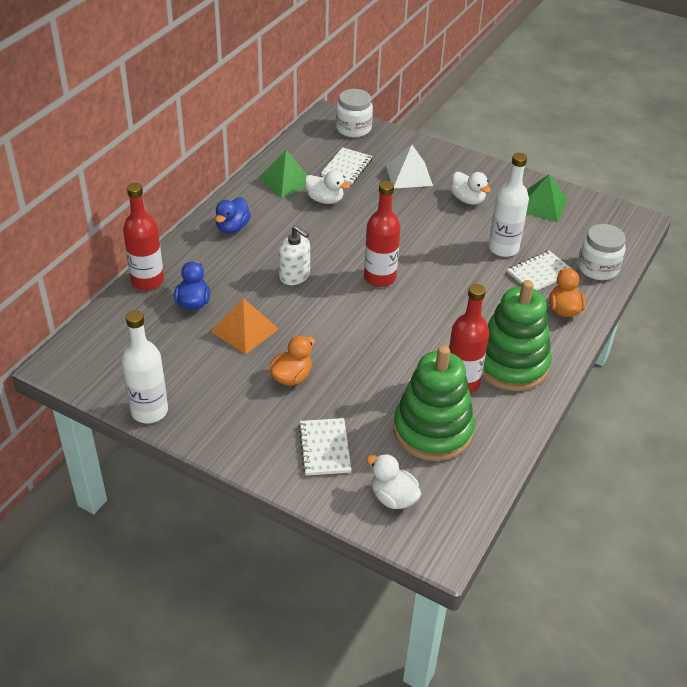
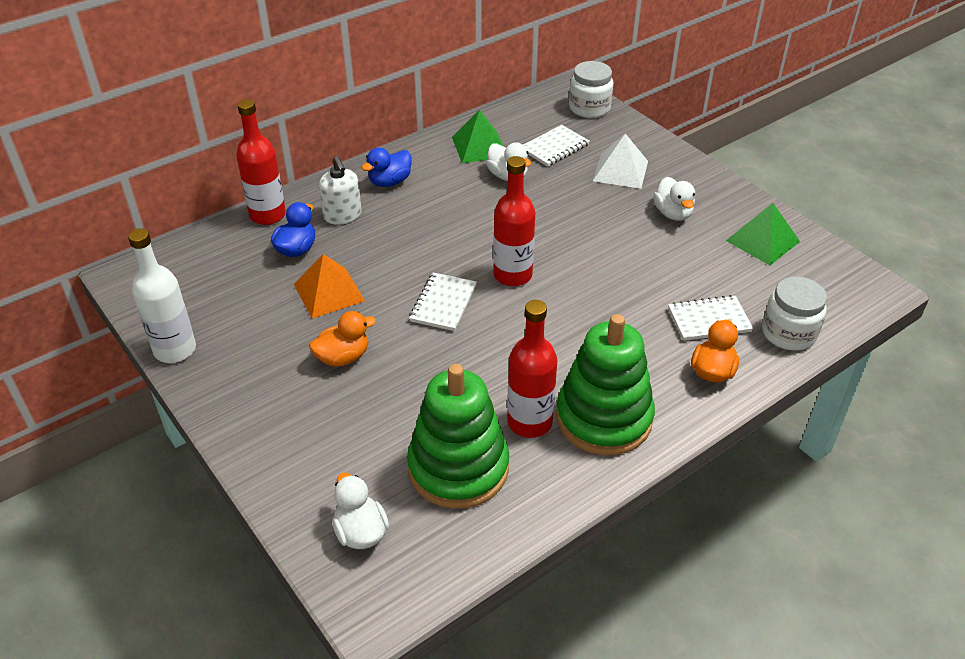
camera: 25 degrees right, 0 degrees up
white soap dispenser [279,226,310,285] -> white soap dispenser moved to [319,156,362,225]
white notebook [299,418,351,476] -> white notebook moved to [409,273,477,331]
white bottle [488,153,529,257] -> none

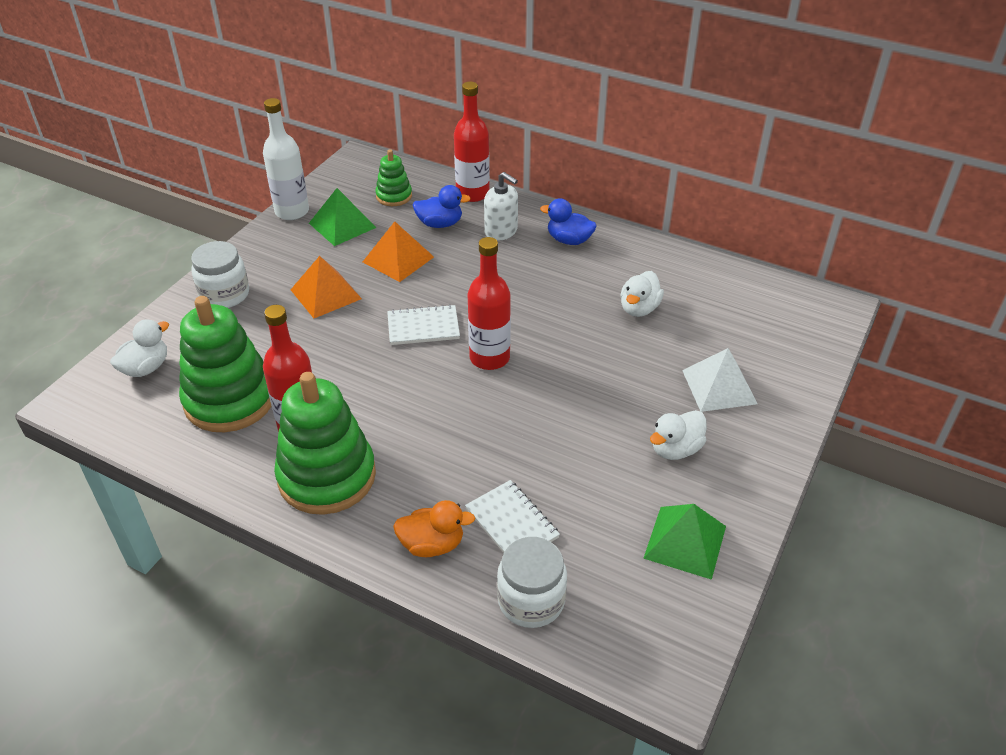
camera: 65 degrees right, 0 degrees up
orange duck [309,311,376,367] -> orange pyramid [291,256,362,318]
white soap dispenser [319,156,362,225] -> white soap dispenser turned 90 degrees counterclockwise [484,172,518,241]
green pyramid [452,110,504,163] -> green pyramid moved to [309,188,376,246]
white notebook [523,125,590,167] -> none
white jar [569,61,614,118] -> white jar moved to [191,241,249,308]
none -> green stacking toy [375,149,412,206]

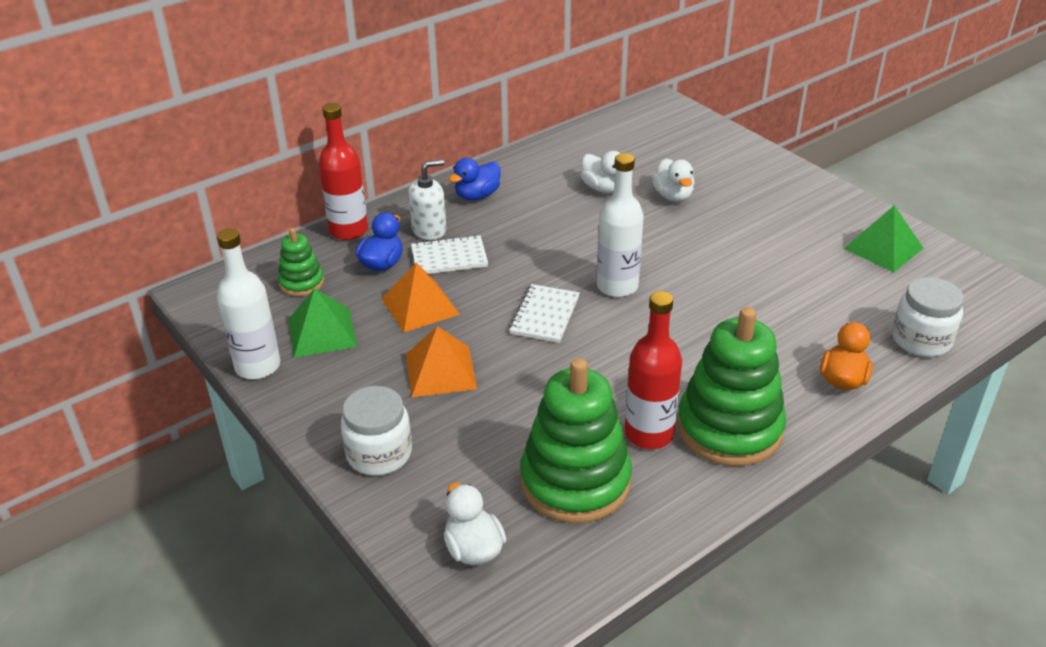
camera: 65 degrees left, 5 degrees down
white notebook [465,480,560,553] -> white notebook moved to [411,235,488,274]
red bottle [468,237,511,370] -> white bottle [597,153,644,297]
white duck [650,410,707,460] -> white duck moved to [652,158,695,202]
white pyramid [682,348,758,412] -> none

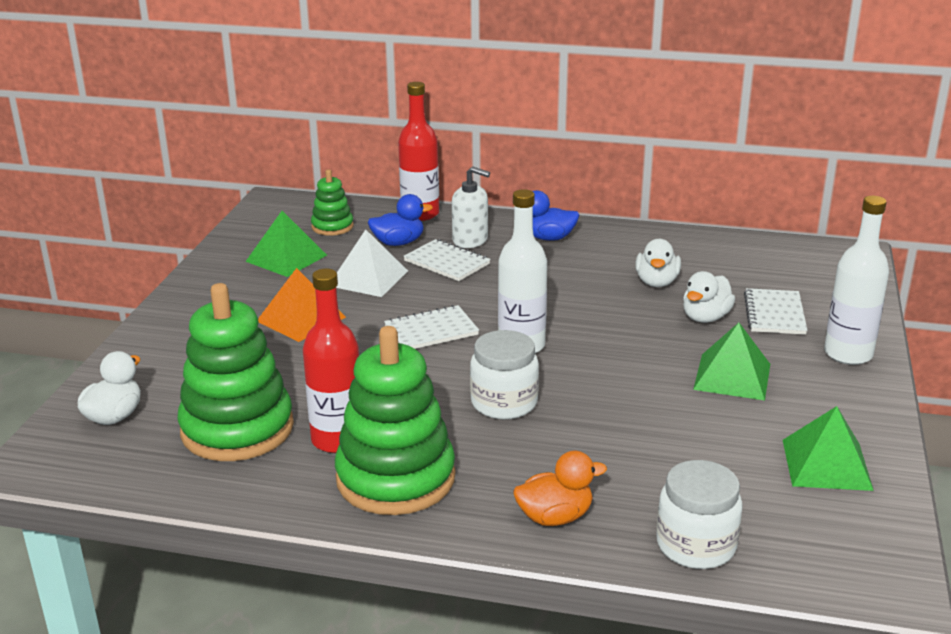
camera: 50 degrees right, 10 degrees down
white bottle [217,228,280,379] -> white bottle moved to [824,196,889,365]
white jar [341,386,412,476] -> white jar moved to [470,330,539,419]
orange pyramid [381,262,460,332] -> white pyramid [336,229,408,297]
none -> green pyramid [693,323,770,401]
none -> white notebook [744,288,807,335]

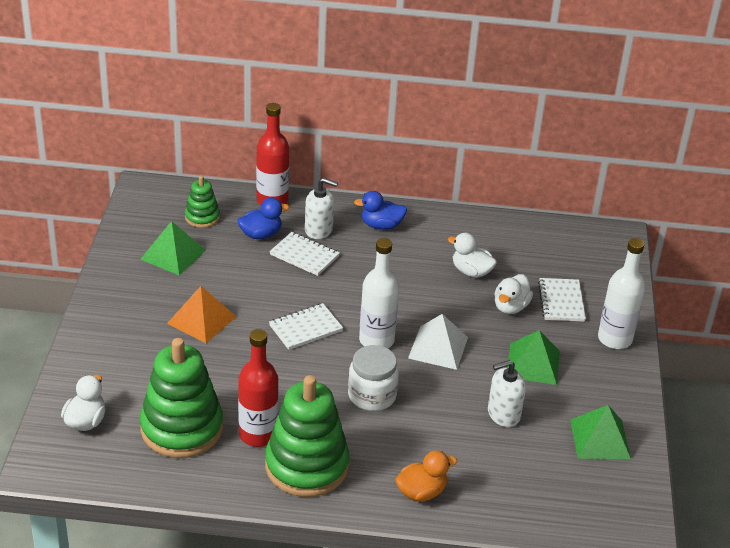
camera: 10 degrees left, 10 degrees up
white pyramid [336,229,408,297] -> white pyramid moved to [408,314,468,370]
white duck [635,239,681,287] -> white duck turned 120 degrees clockwise [448,233,497,278]
white jar [656,460,743,569] -> none
none -> white soap dispenser [488,360,526,427]

